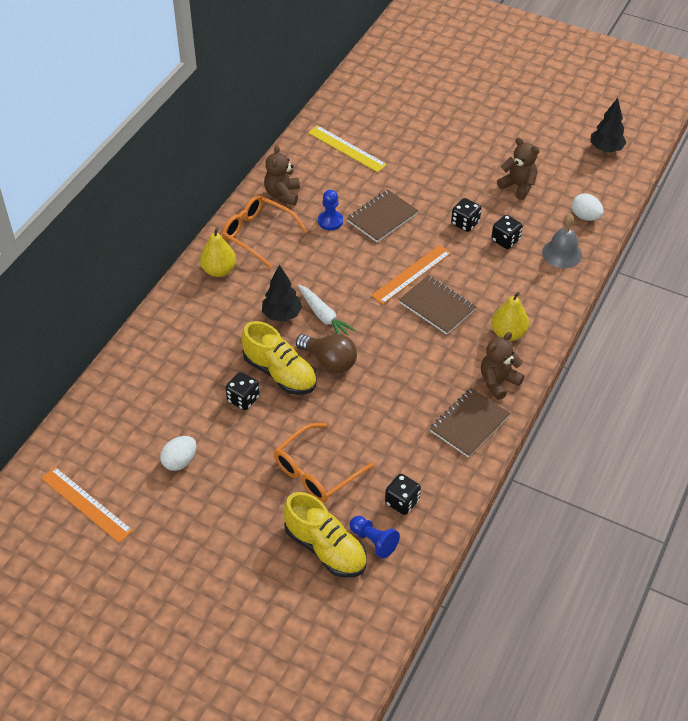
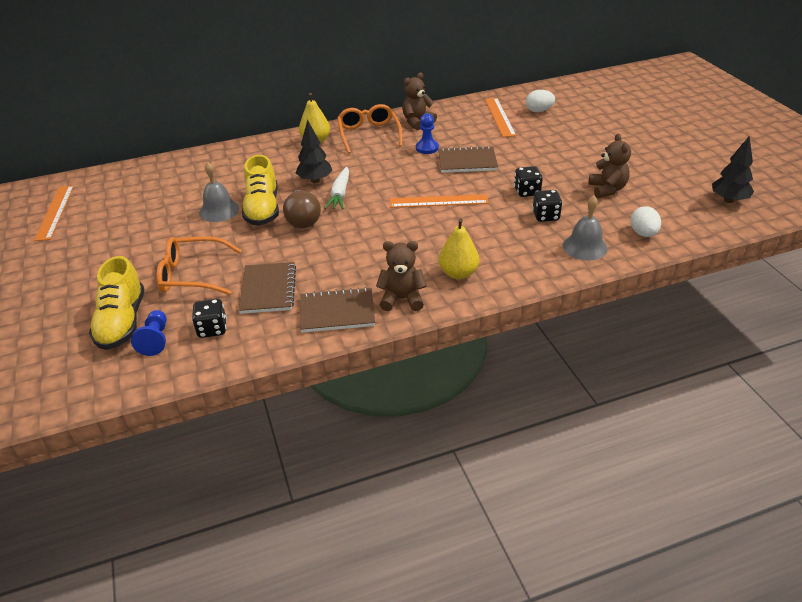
camera: 45 degrees right, 10 degrees down
white egg [160,436,197,471] -> white egg moved to [526,90,555,112]
black dice [225,372,260,410] -> grey bell [199,162,239,222]
yellow ruler [308,125,387,172] -> orange ruler [485,98,516,137]
brown notebook [399,275,476,335] -> brown notebook moved to [239,262,296,314]

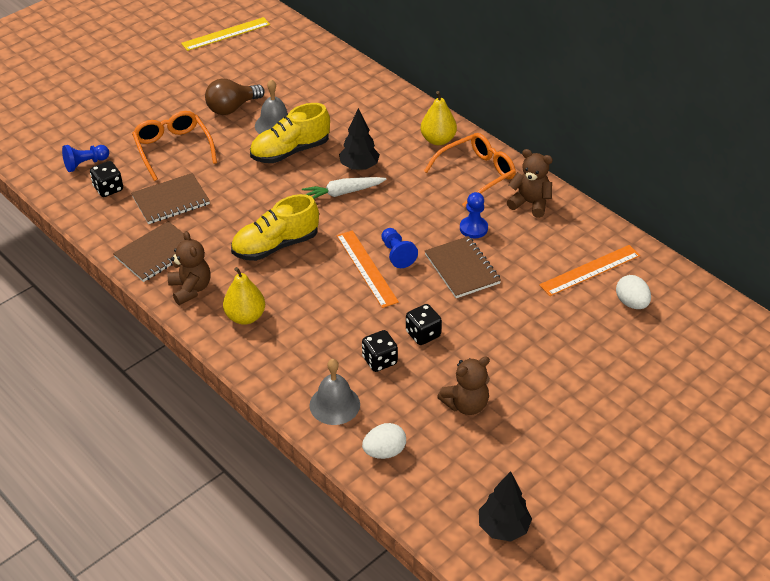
camera: 65 degrees right, 5 degrees up
orange ruler [34,185,74,241] -> yellow ruler [181,17,270,51]
yellow shoe [89,256,144,350] -> yellow shoe moved to [231,194,319,261]
brown light bulb [283,190,321,228] -> brown light bulb moved to [205,78,265,115]
brown notebook [300,287,375,333] -> brown notebook turned 75 degrees clockwise [113,221,185,282]
none -> blue pawn [381,228,418,268]

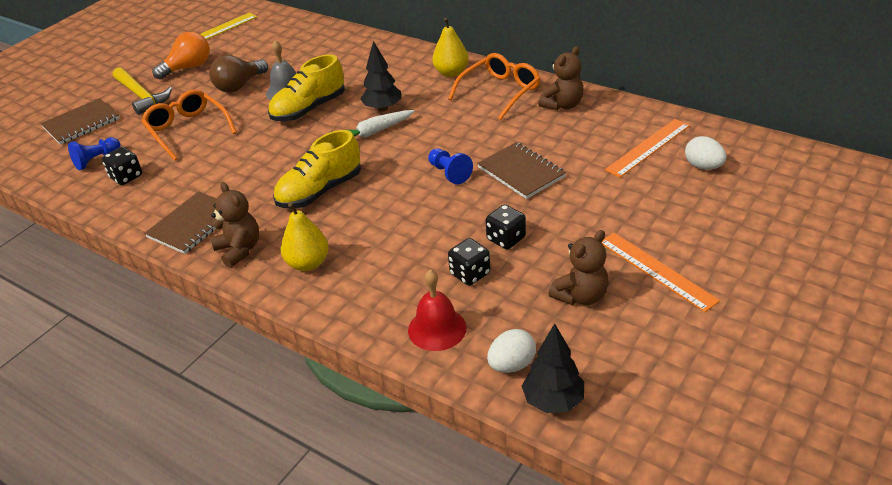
camera: 10 degrees left, 5 degrees down
brown notebook [131,173,210,224] -> brown notebook moved to [40,98,120,145]
grey bell [309,359,360,425] -> red bell [408,269,467,351]
orange ruler [337,230,399,308] -> orange ruler moved to [601,233,720,312]
blue pawn [460,192,488,238] -> none
black tree [479,471,532,542] -> black tree moved to [522,323,584,413]
brown teddy bear [507,149,553,218] -> brown teddy bear turned 120 degrees clockwise [538,46,584,110]
none -> yellow hammer [113,67,172,115]
none -> orange light bulb [153,32,210,80]

